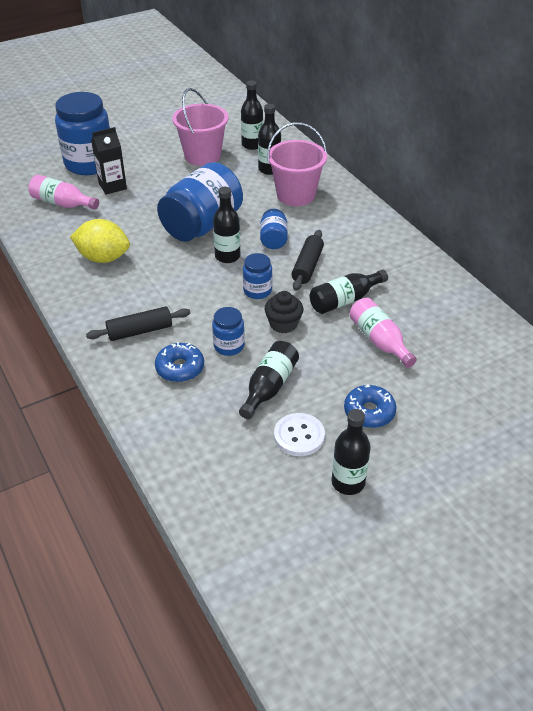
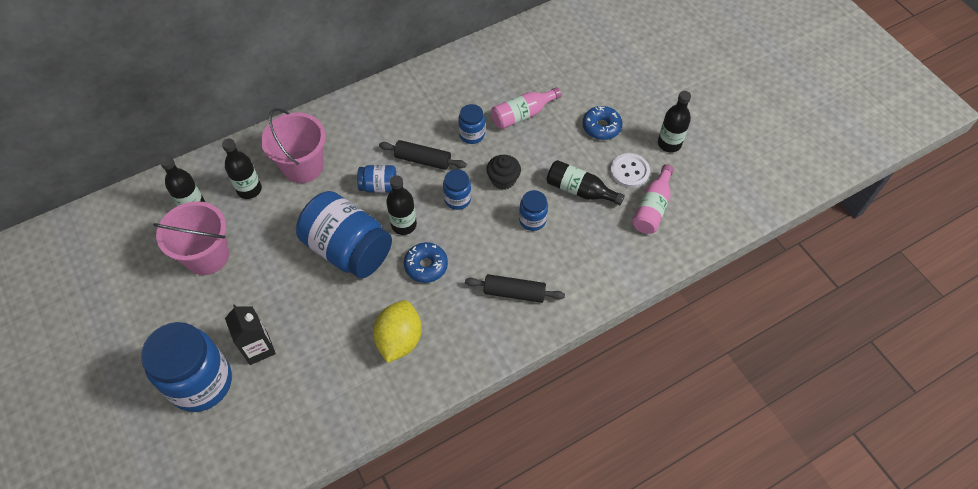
camera: 90 degrees left, 15 degrees up
pink bottle [28,175,99,210] -> pink bottle moved to [632,164,674,234]
black rolling pin [86,306,190,341] -> black rolling pin turned 60 degrees counterclockwise [465,274,565,303]
blue donut [155,342,204,382] -> blue donut moved to [404,242,448,283]
black bottle [310,269,388,314] -> blue jar [458,104,485,144]

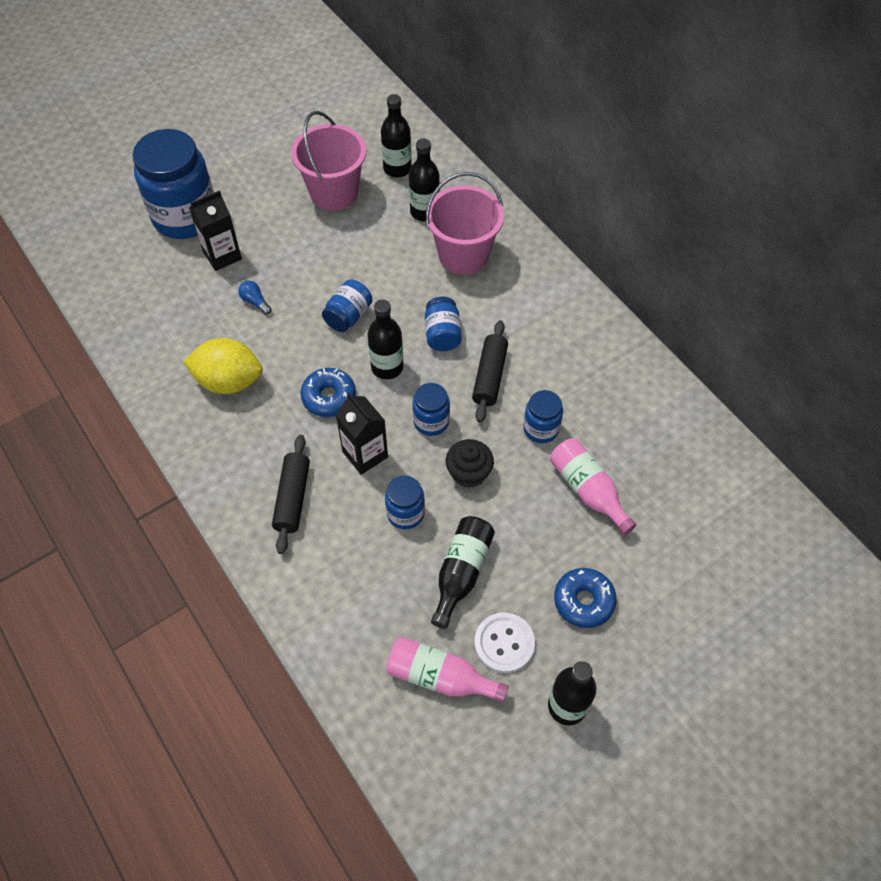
camera: 85 degrees right, 0 degrees up
blue jar [296,191,392,278] -> blue jar [322,279,372,332], size x0.48
none -> blue light bulb [238,281,272,315]
none -> black carton [335,393,388,475]

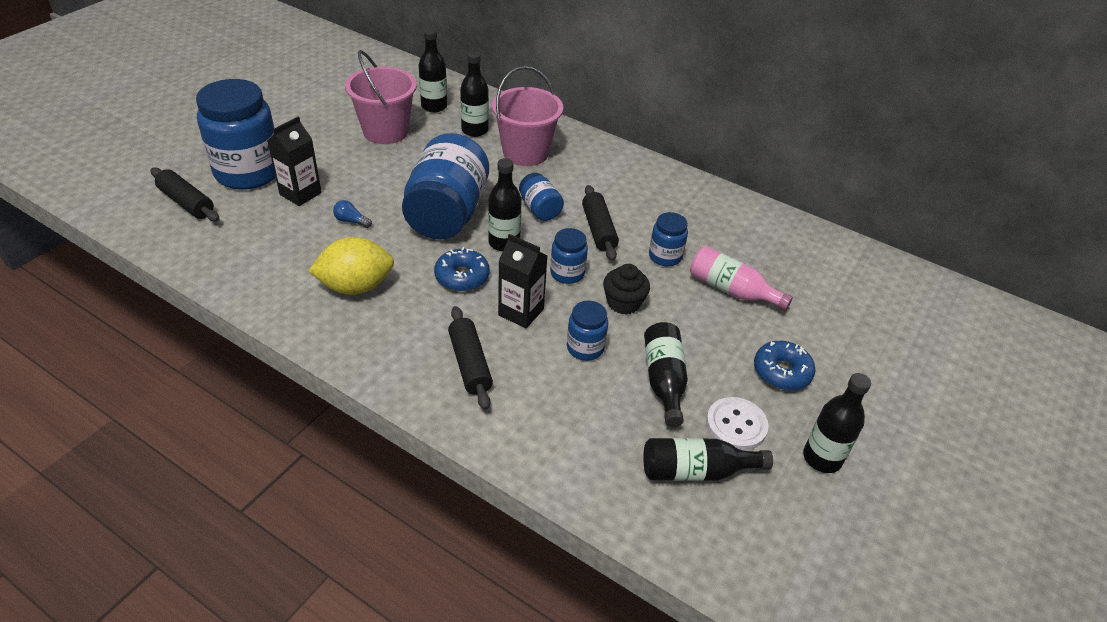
camera: 25 degrees left, 15 degrees down
blue jar [322,279,372,332] -> blue jar [402,133,489,239], size x2.10
pink bottle [386,637,509,703] -> black bottle [643,438,773,481]
none -> black rolling pin [150,167,220,222]

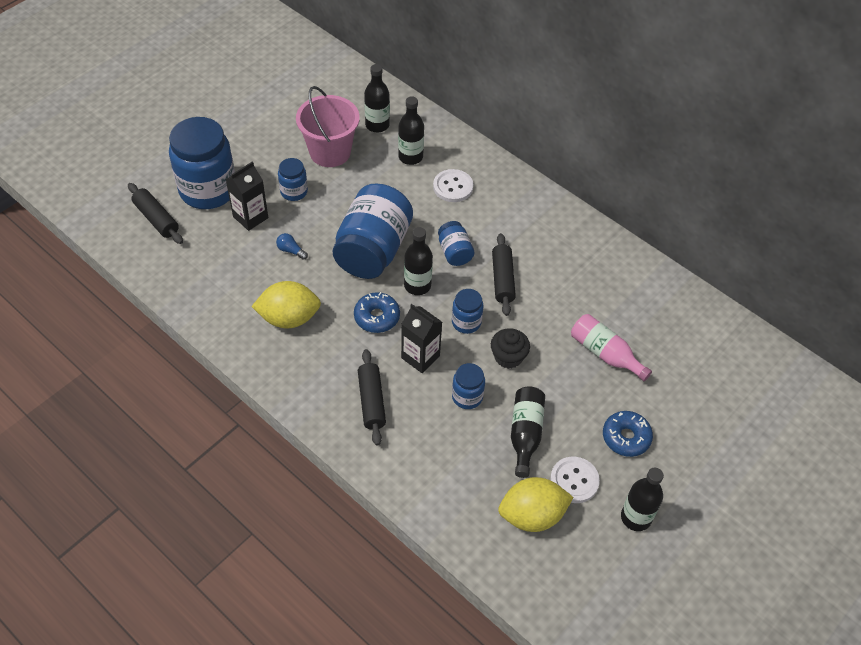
camera: 10 degrees right, 10 degrees up
pink bucket [492,66,563,166] -> white button [433,169,473,202]
black bottle [643,438,773,481] -> yellow lemon [498,477,574,532]
blue jar [649,212,688,266] -> blue jar moved to [278,158,308,201]

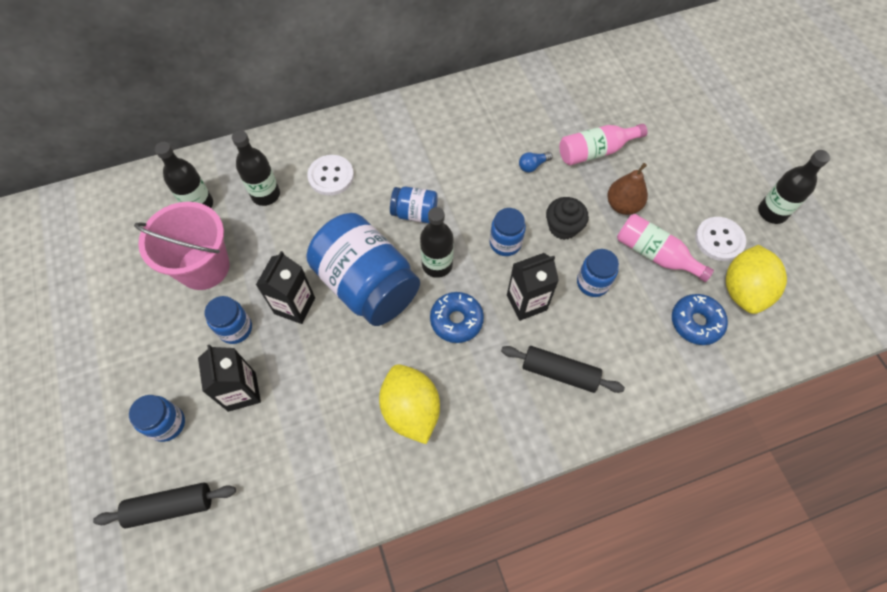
camera: 60 degrees left, 10 degrees up
blue jar [169,117,235,209] -> blue jar [129,395,185,442], size x0.48
yellow lemon [251,281,321,328] -> yellow lemon turned 45 degrees counterclockwise [379,364,440,444]
blue light bulb [276,233,308,260] -> blue light bulb moved to [519,152,553,173]
black rolling pin [492,233,516,316] -> none
black bottle [511,386,545,478] -> pink bottle [617,214,714,282]
blue donut [603,411,653,457] -> blue donut moved to [672,294,728,345]
none -> black carton [256,251,315,324]
none -> brown pear [607,163,648,215]

